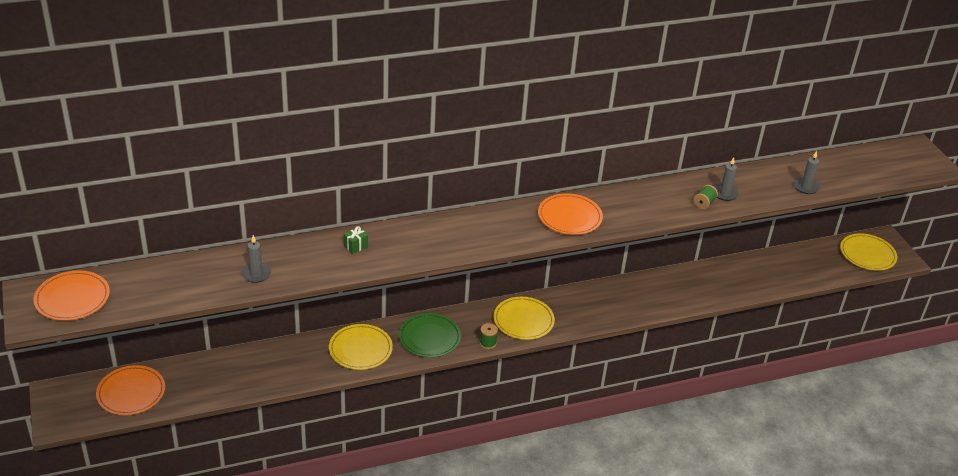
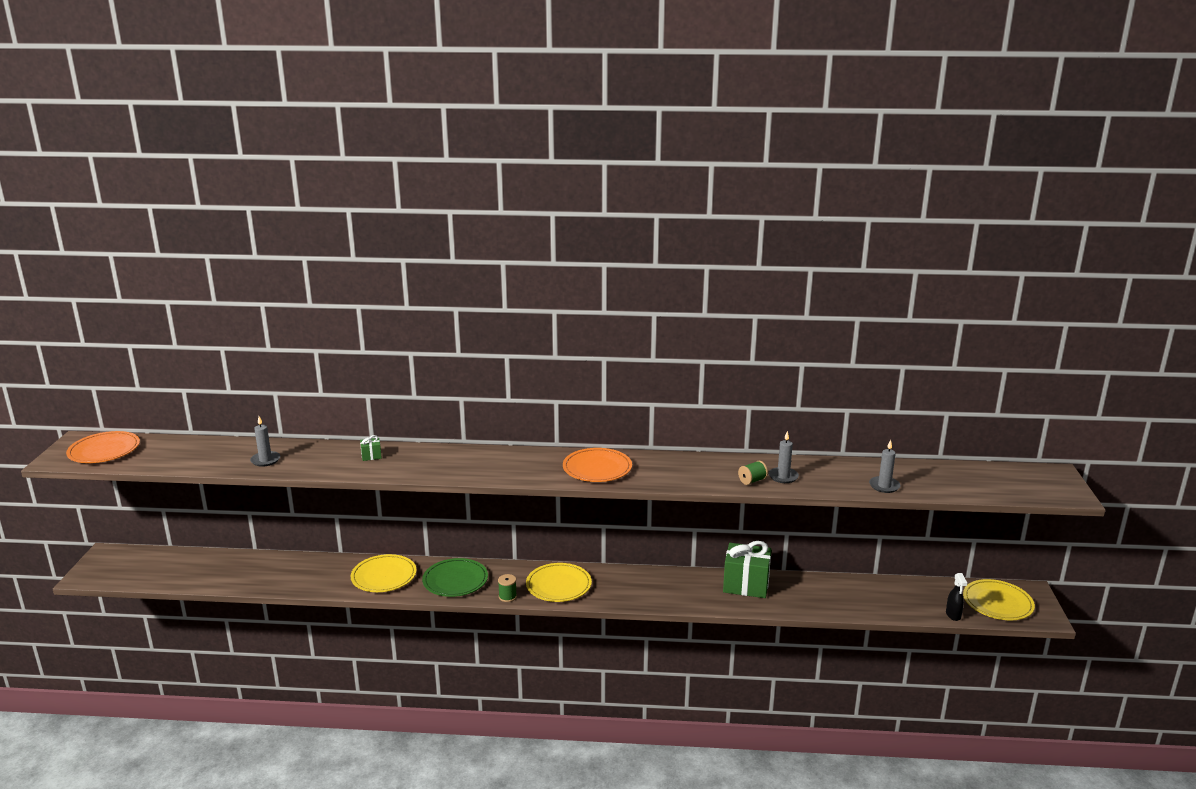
camera: 25 degrees right, 15 degrees down
orange plate [96,365,165,415] -> none
none -> green gift [723,541,772,598]
none -> black spray bottle [946,573,967,621]

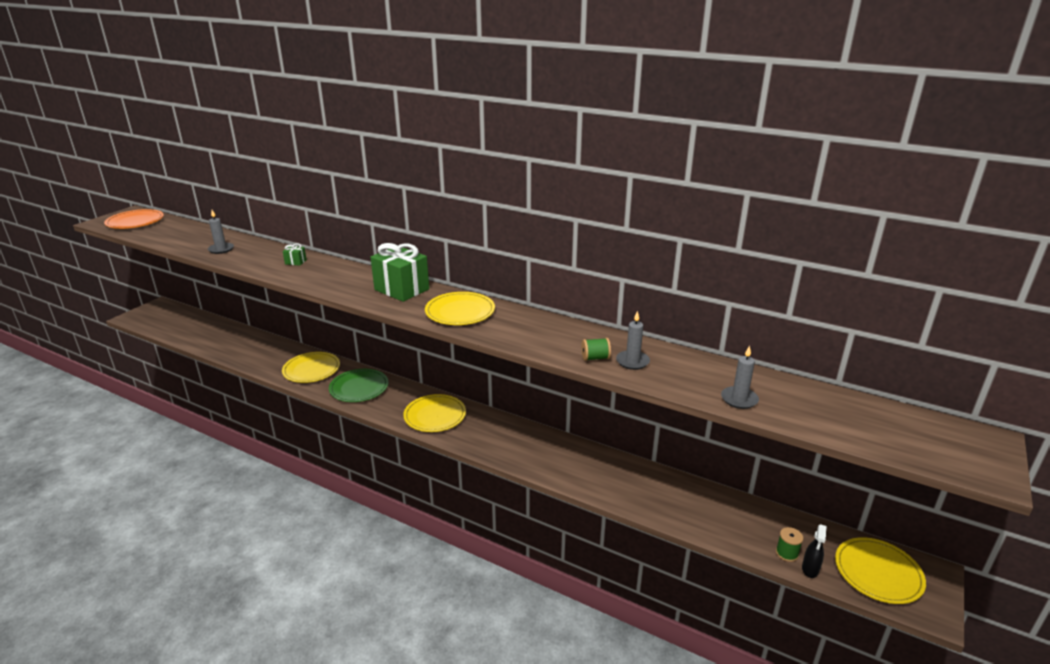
camera: 25 degrees right, 5 degrees up
green spool [498,574,517,602] -> green spool moved to [776,527,803,562]
orange plate [563,448,632,482] -> yellow plate [425,292,495,325]
green gift [723,541,772,598] -> green gift moved to [371,243,429,302]

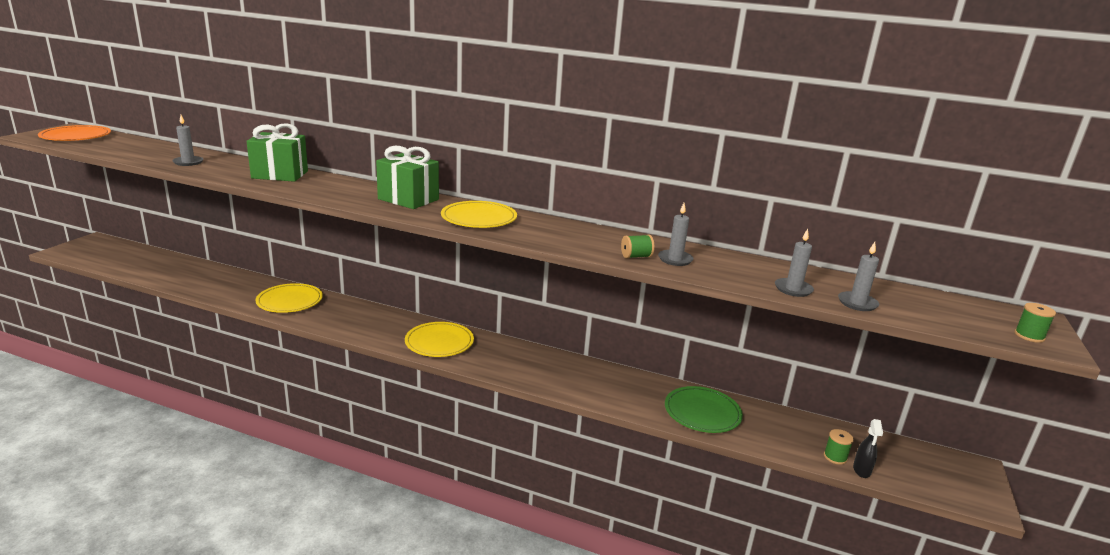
camera: 10 degrees left, 5 degrees down
green gift [283,243,307,266] -> green gift [246,124,308,182], size x2.35
green plate [329,369,389,402] -> green plate moved to [665,386,743,433]
yellow plate [835,537,926,604] -> none
none -> grey candle [838,242,879,311]
none -> green spool [1014,303,1056,343]

